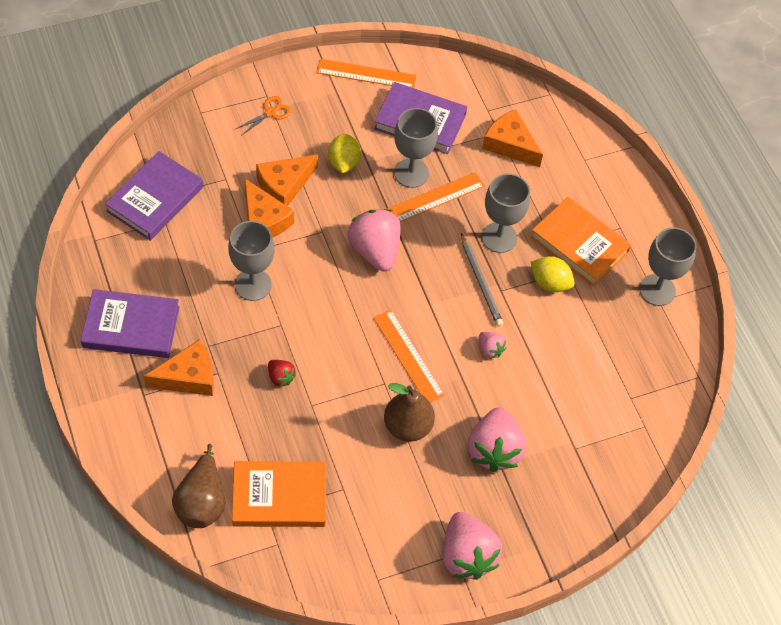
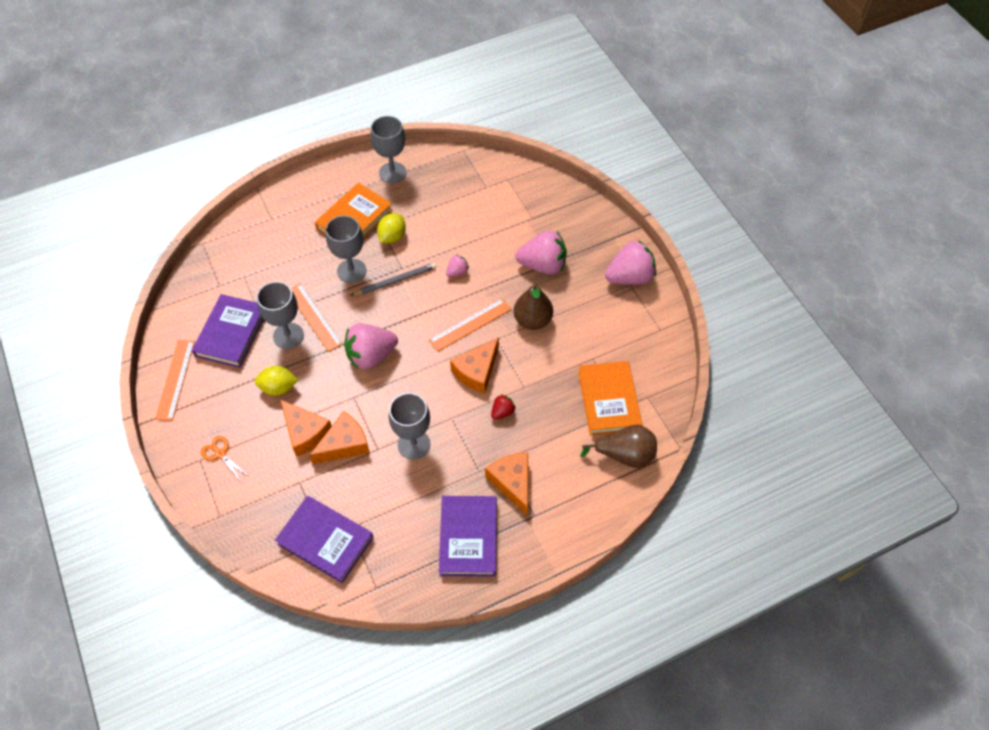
camera: 90 degrees left, 0 degrees up
orange cheese [482,109,543,167] -> orange cheese moved to [450,338,499,393]

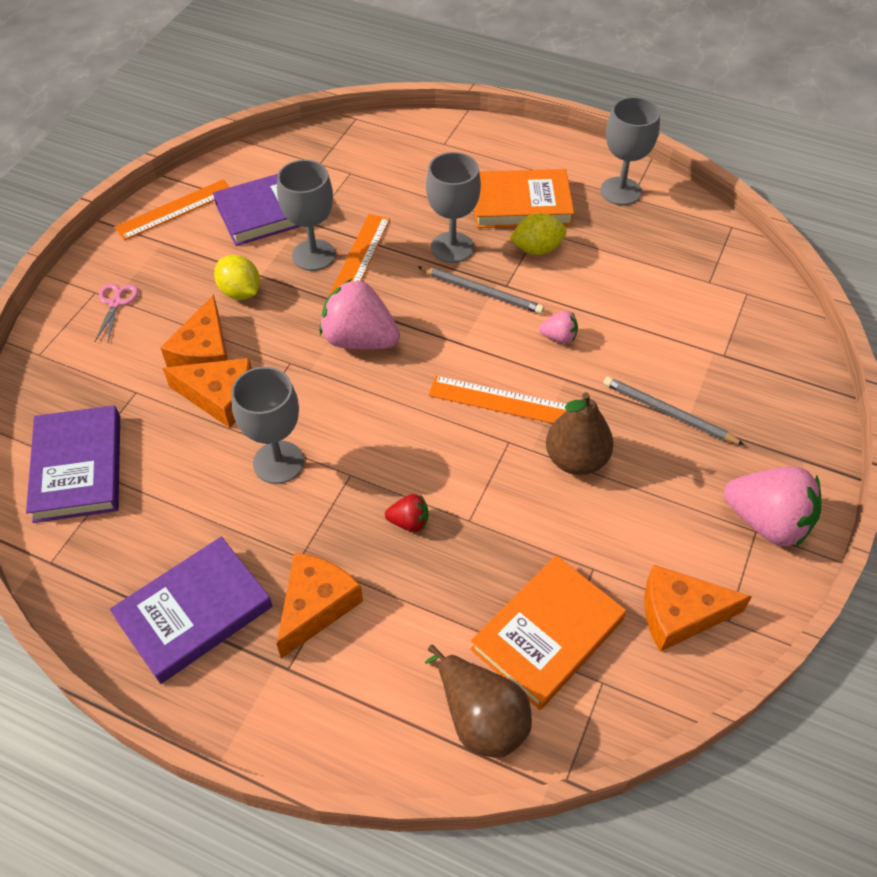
camera: 50 degrees right, 5 degrees down
orange scissors [201,436,247,480] -> pink scissors [95,283,138,342]
orange cheese [450,338,499,393] -> orange cheese moved to [645,565,752,652]
pink strawberry [516,230,567,275] -> grey pencil [603,377,745,445]

